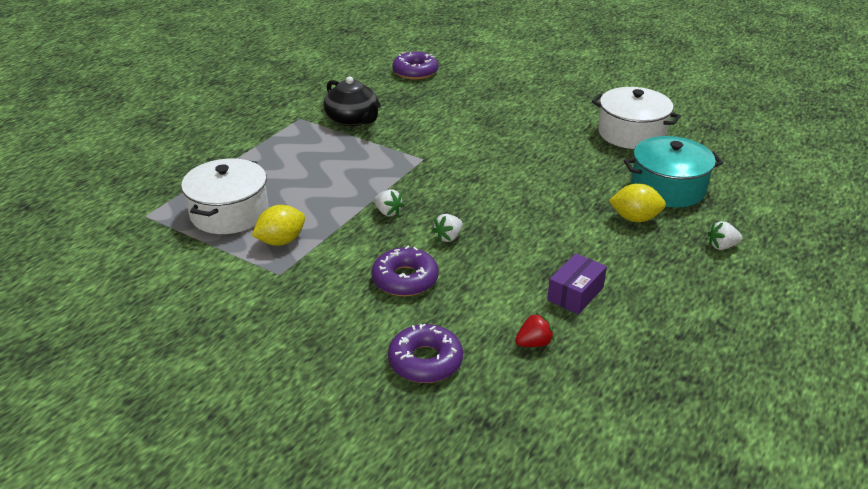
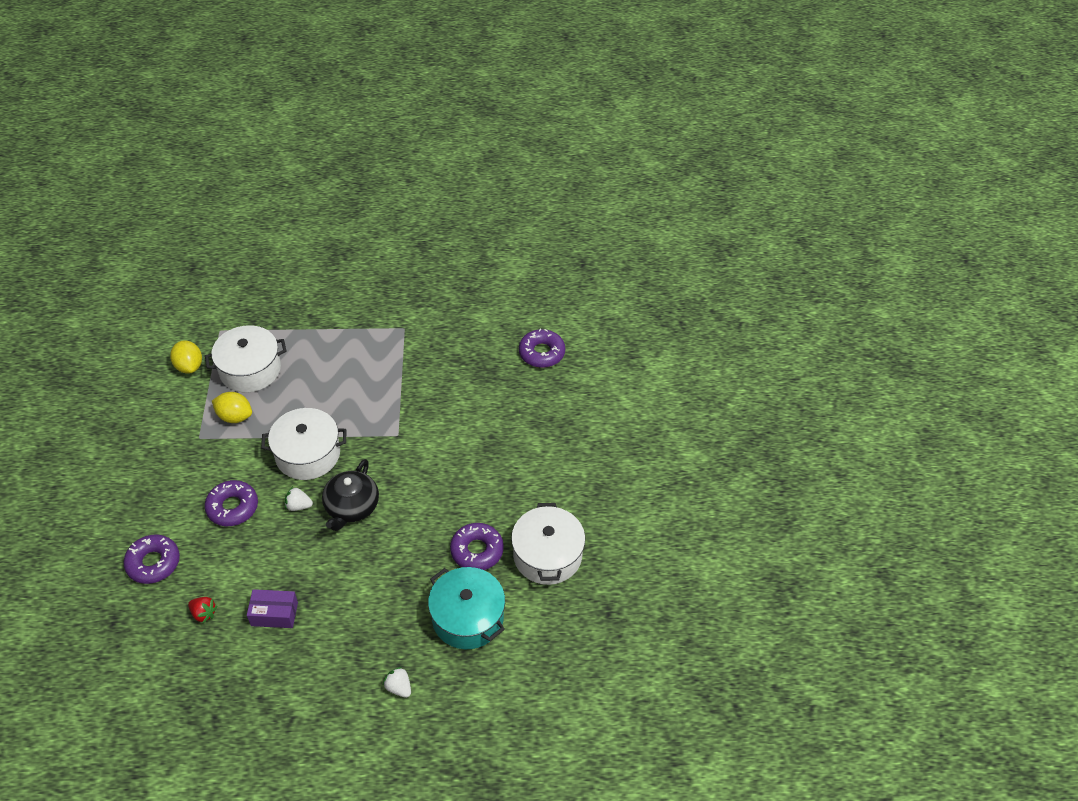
camera: 55 degrees right, 15 degrees up
black teapot [324,76,380,126] -> black teapot moved to [322,459,379,531]
white strawberry [374,189,404,217] -> white pot [261,408,346,480]
yellow lemon [609,183,666,222] -> yellow lemon moved to [170,341,202,374]
none -> purple donut [450,523,504,570]

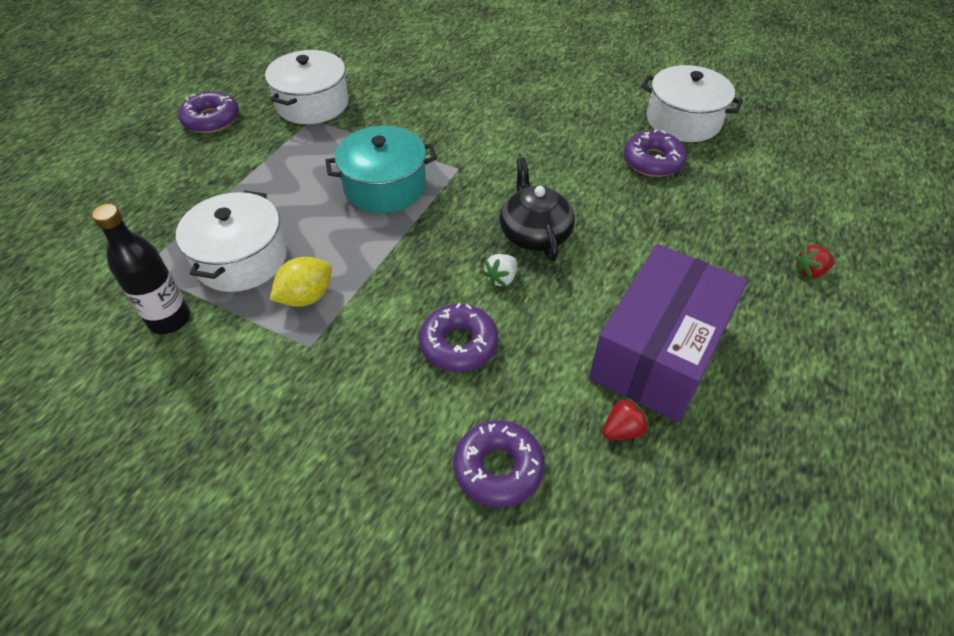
camera: 60 degrees left, 0 degrees up
yellow lemon [170,341,202,374] -> black bottle [92,204,190,334]
purple box [247,589,298,628] -> purple box [589,244,748,422], size x2.23
white pot [261,408,346,480] -> white pot moved to [265,50,349,124]
black teapot [322,459,379,531] -> black teapot turned 150 degrees counterclockwise [499,157,575,261]
white strawberry [383,667,411,698] -> red strawberry [795,245,835,278]
turquoise pot [428,567,505,649] -> turquoise pot moved to [325,126,437,213]
purple donut [519,329,565,368] -> purple donut moved to [178,91,239,133]

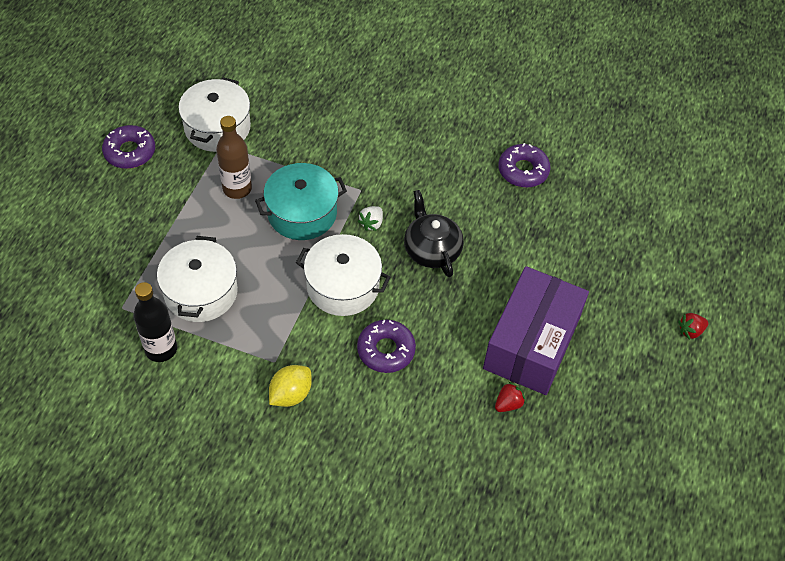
camera: 10 degrees left, 5 degrees up
yellow lemon [270,257,332,307] -> yellow lemon moved to [269,365,312,407]
purple donut [453,420,545,508] -> none
white strawberry [482,254,517,287] -> white strawberry moved to [358,206,383,231]
white pot [641,65,743,142] -> white pot moved to [296,234,390,316]
red strawberry [795,245,835,278] -> red strawberry moved to [678,313,708,340]
none -> brown bottle [216,116,252,199]

